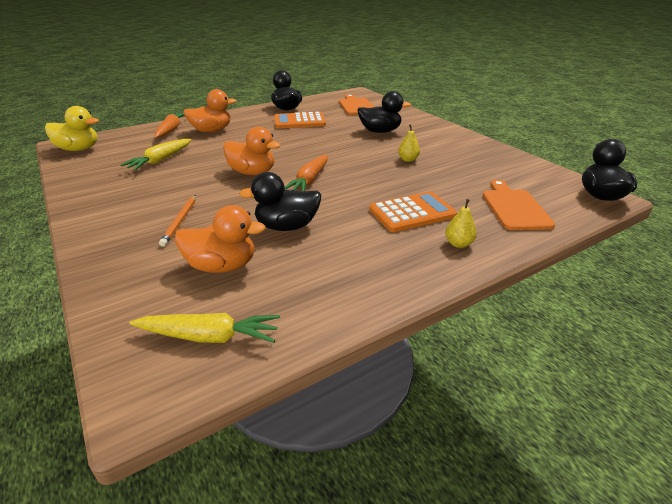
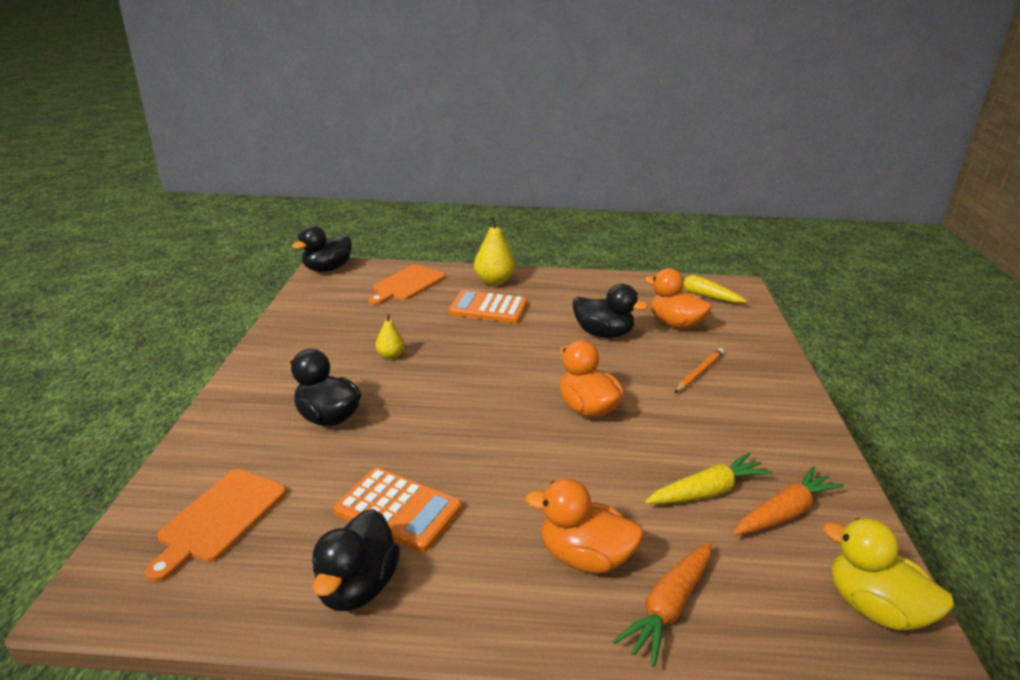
camera: 145 degrees left, 5 degrees down
orange carrot [285,155,328,191] -> orange carrot moved to [733,466,844,535]
yellow pear [445,199,477,248] -> yellow pear [474,216,515,286], size x1.74

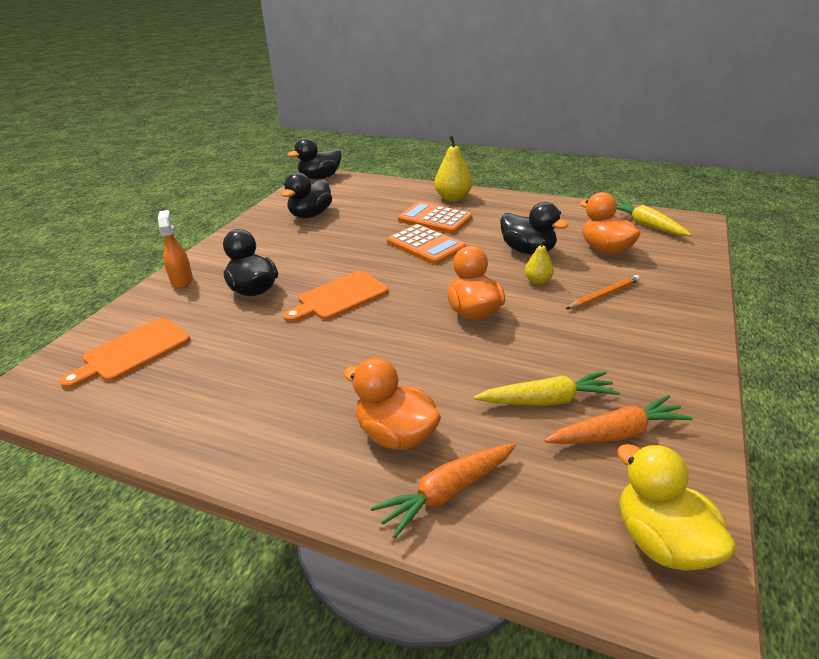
camera: 20 degrees right, 5 degrees up
black duck [312,509,400,611] -> black duck moved to [281,172,332,218]
orange calculator [334,467,462,552] -> orange calculator moved to [387,224,466,265]
orange cutting board [369,265,445,305] -> orange cutting board moved to [283,271,389,322]
yellow pear [375,314,405,359] -> yellow pear moved to [525,239,554,285]
none -> orange spray bottle [158,210,193,288]

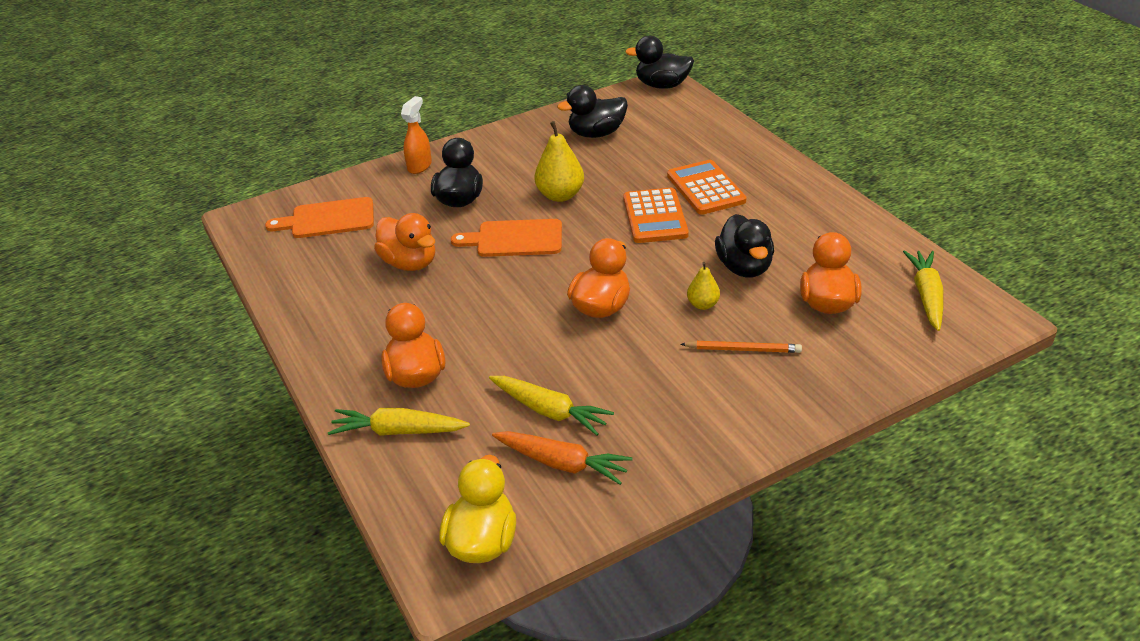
camera: 40 degrees right, 5 degrees up
orange carrot [371,443,516,539] -> yellow carrot [328,408,470,436]
yellow pear [435,135,472,202] -> yellow pear moved to [534,121,584,202]
none -> orange duck [374,213,435,271]

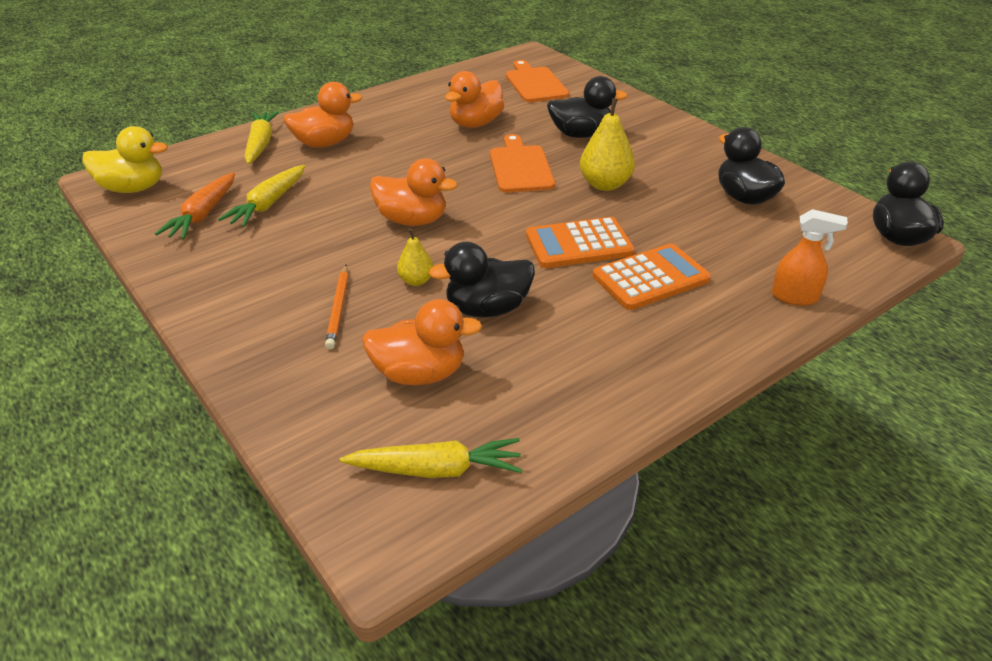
camera: 80 degrees right, 0 degrees up
orange spray bottle [401,96,432,174] -> orange spray bottle moved to [772,209,848,306]

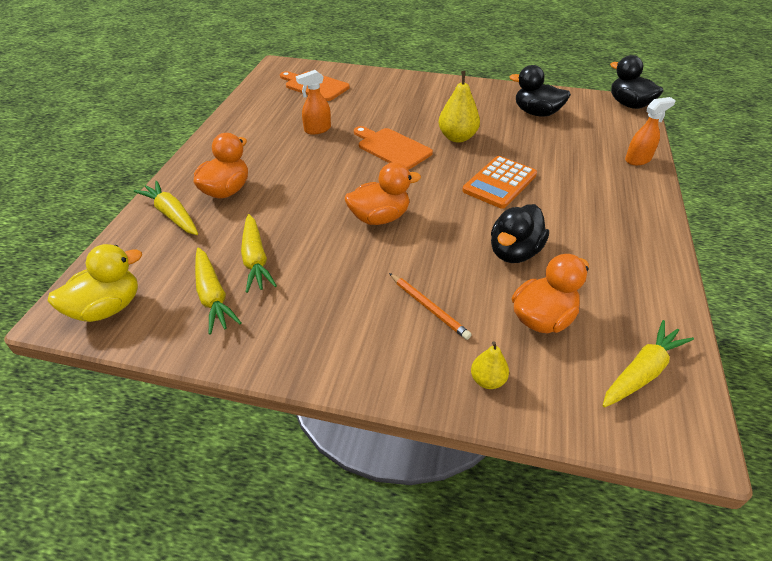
camera: 40 degrees left, 5 degrees up
orange carrot [155,172,235,240] -> yellow carrot [195,248,241,334]
yellow pear [397,229,434,286] -> yellow pear moved to [471,341,509,389]
orange duck [445,71,504,128] -> orange spray bottle [296,70,331,134]
black duck [547,76,628,138] -> none
orange calculator [592,243,711,310] -> none

